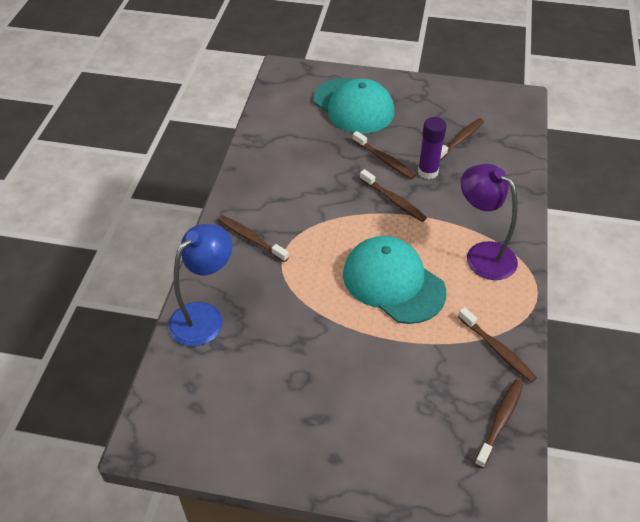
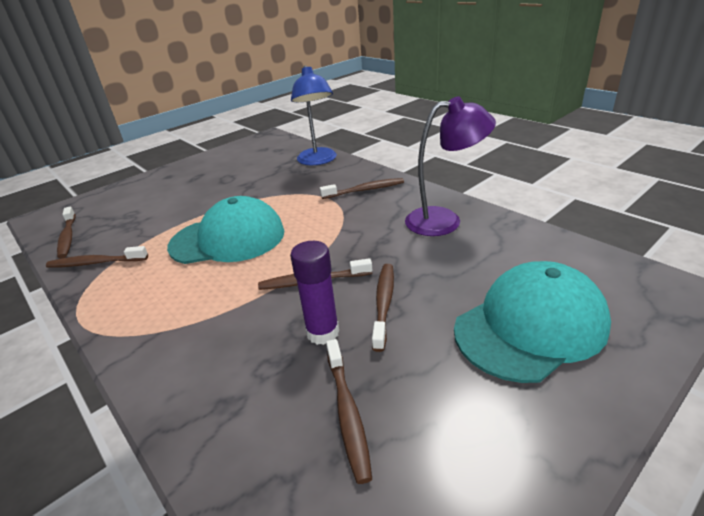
camera: 130 degrees right, 15 degrees down
turquoise cap [313,78,394,133] -> turquoise cap turned 150 degrees clockwise [454,261,611,383]
brown toothbrush [353,131,416,180] -> brown toothbrush turned 105 degrees clockwise [372,264,394,352]
purple lamp [461,164,518,280] -> purple lamp moved to [405,96,496,236]

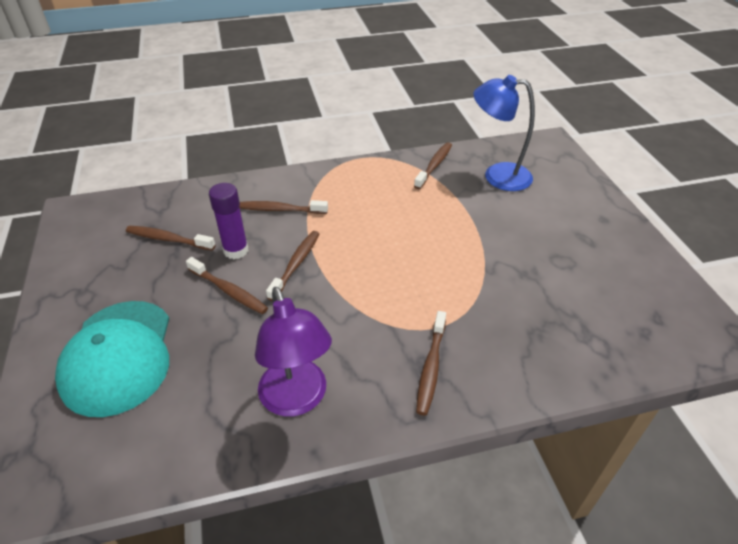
camera: 115 degrees right, 10 degrees up
brown toothbrush [57,206,75,259] -> brown toothbrush moved to [239,200,328,214]
turquoise cap [167,196,284,264] -> none
blue lamp [291,65,337,165] -> blue lamp moved to [473,75,535,191]
purple lamp [405,96,496,236] -> purple lamp turned 45 degrees counterclockwise [255,287,332,417]

